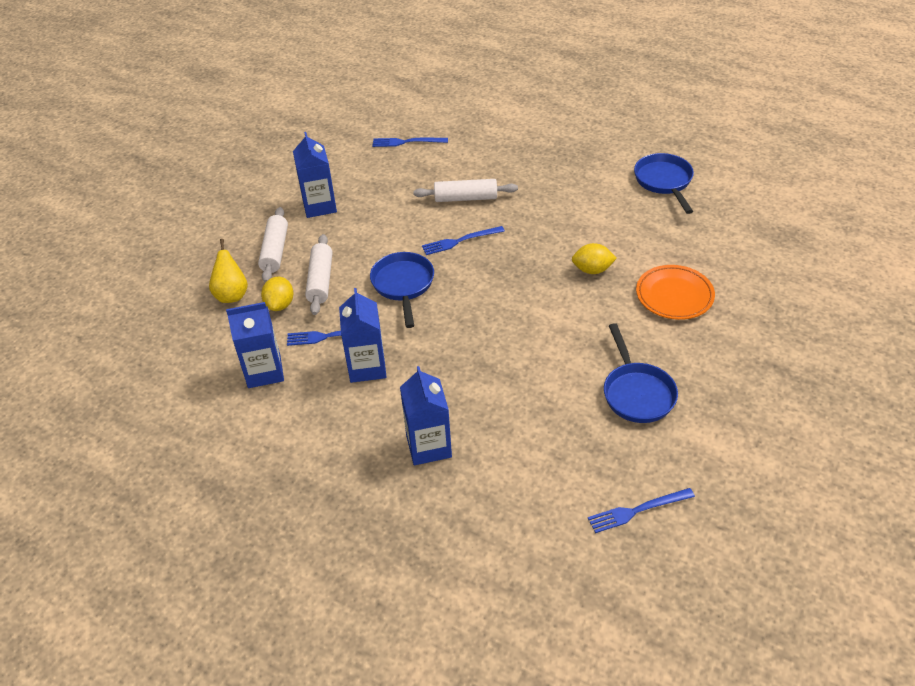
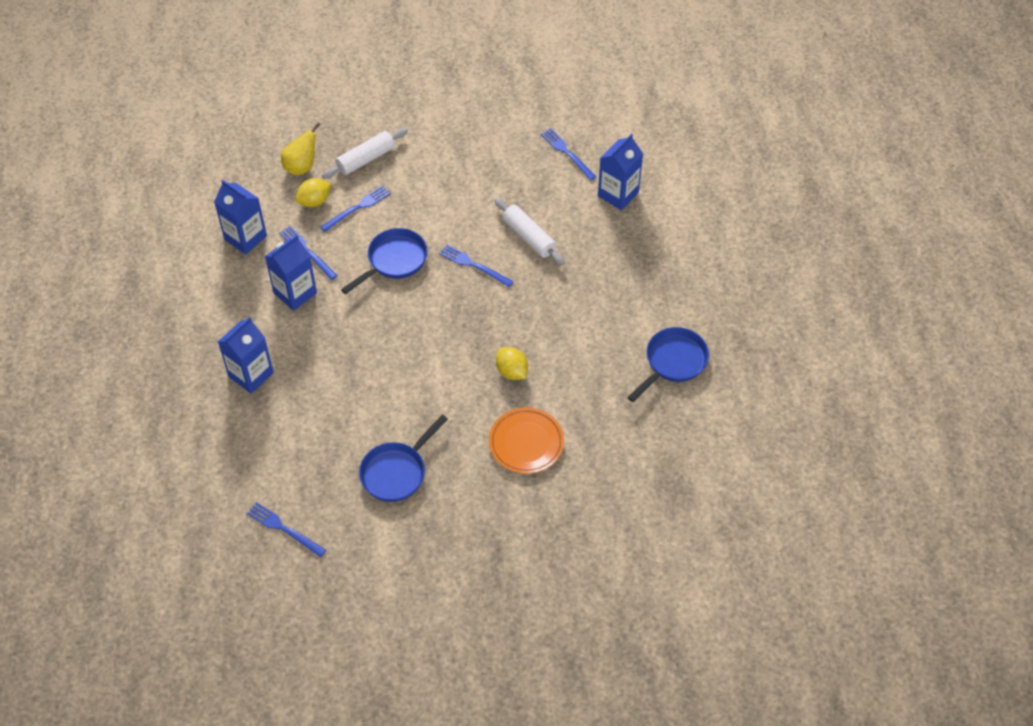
camera: 50 degrees right, 10 degrees up
blue carton [293,132,337,218] -> blue carton moved to [598,133,643,210]
white rolling pin [305,234,333,315] -> blue fork [320,185,391,232]

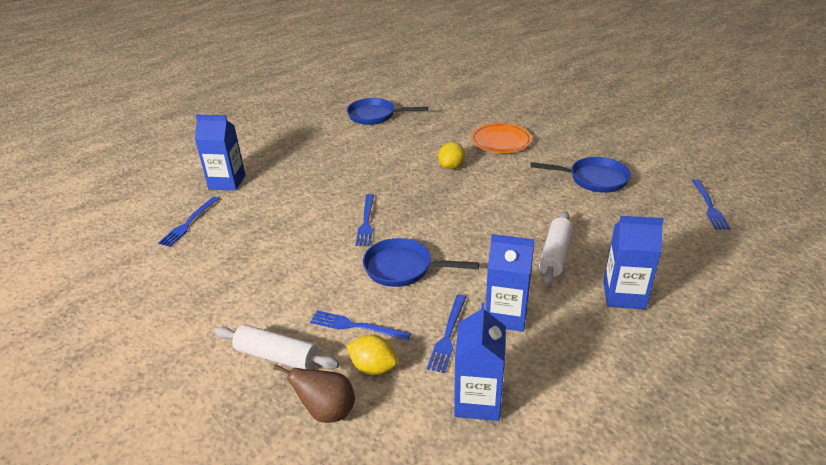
camera: 120 degrees left, 20 degrees down
yellow pear [281,123,320,175] -> brown pear [273,364,355,423]
white rolling pin [495,198,565,265] -> white rolling pin moved to [539,211,573,286]

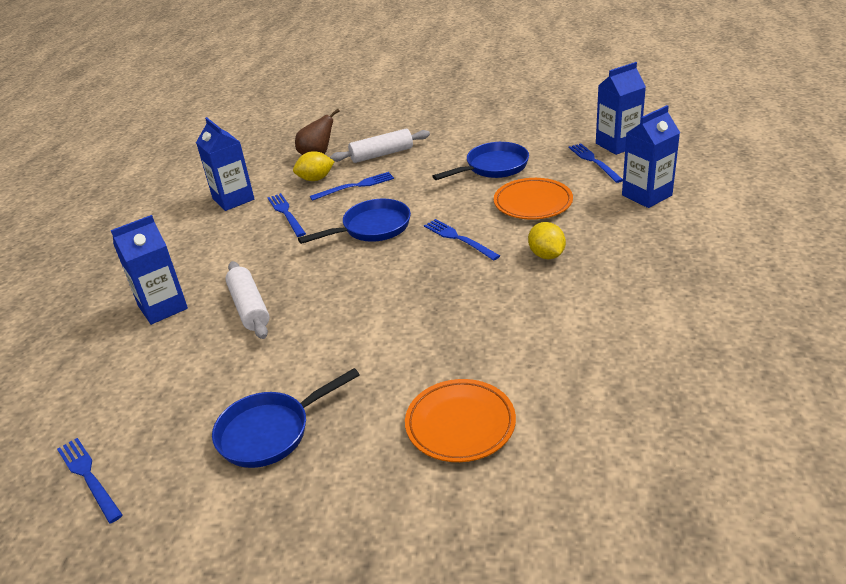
camera: 140 degrees right, 0 degrees up
blue pan [347,98,428,125] -> blue pan moved to [432,142,529,180]
yellow lemon [438,142,465,169] -> yellow lemon moved to [528,222,566,259]
blue carton [486,234,534,332] -> blue carton moved to [596,62,646,155]
none -> orange plate [494,178,573,220]

